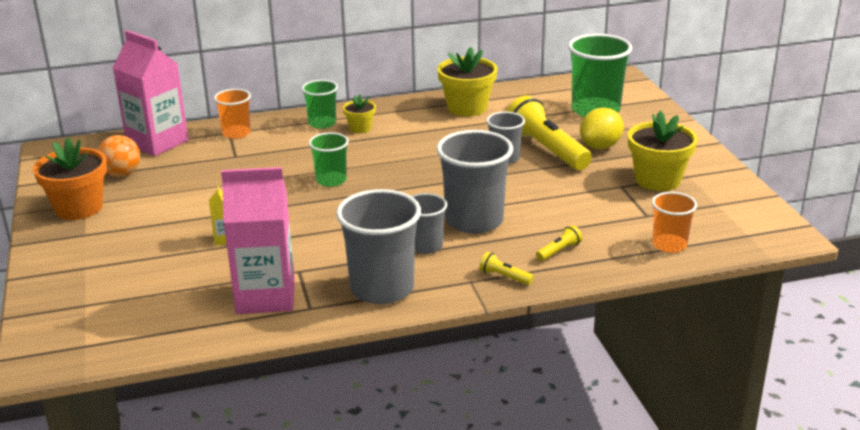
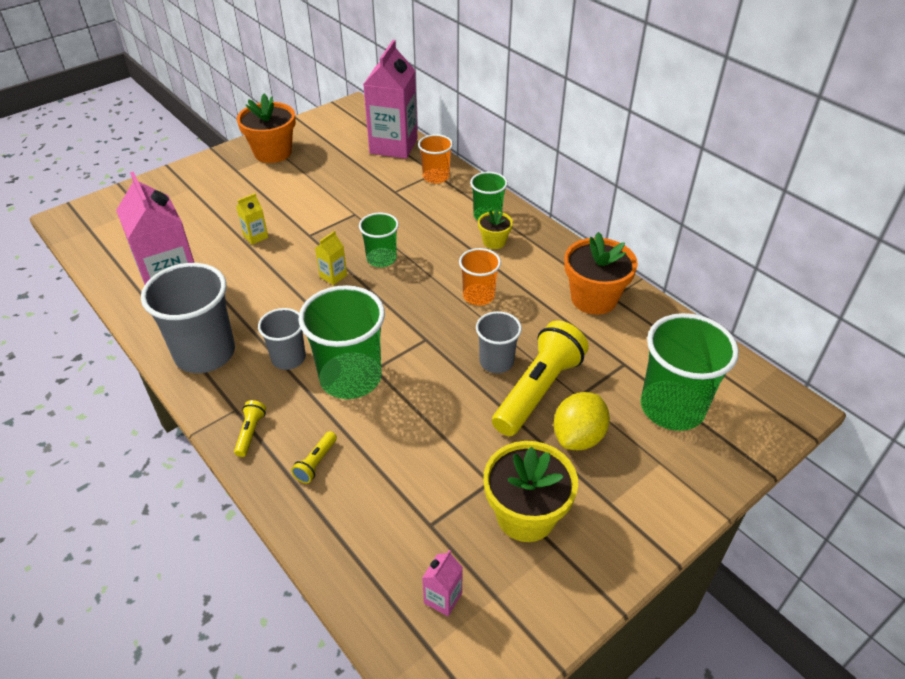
camera: 65 degrees right, 15 degrees up
orange ball [98,135,140,177] -> none
grey cup [436,130,513,234] -> green cup [298,285,385,399]
yellow flower pot [437,47,497,117] -> orange flower pot [565,232,638,315]
yellow flashlight [536,225,582,261] -> yellow flashlight turned 90 degrees clockwise [291,431,337,483]
yellow lemon [580,108,624,149] -> yellow lemon turned 75 degrees counterclockwise [554,392,610,450]
orange cup [652,192,697,253] -> orange cup moved to [459,248,501,306]
none -> yellow carton [315,231,347,285]
none -> pink carton [422,550,463,616]

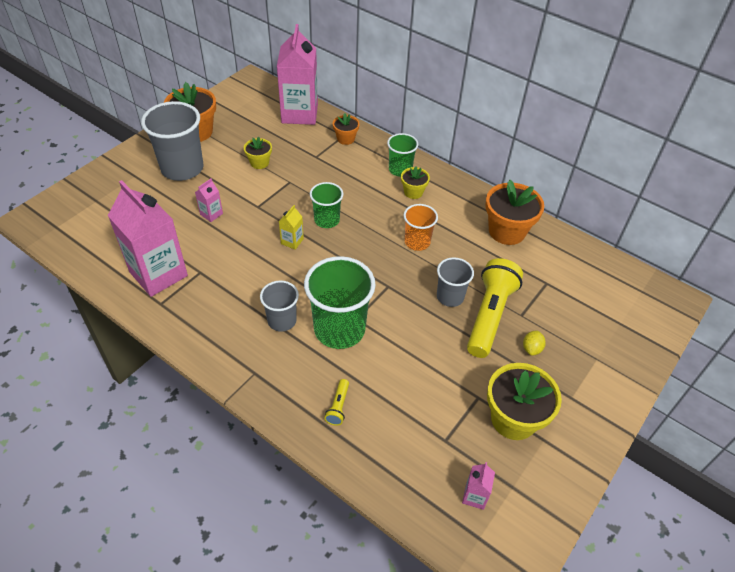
camera: 15 degrees left, 5 degrees up
grey cup [141,263,235,373] -> grey cup moved to [141,101,204,181]
yellow flashlight [234,400,266,457] -> none
yellow carton [236,193,268,245] -> pink carton [195,178,223,222]
orange cup [418,134,453,183] -> orange flower pot [333,113,360,145]
yellow lemon [554,392,610,450] -> yellow lemon [523,330,546,356], size x0.53
green cup [641,313,739,431] -> none
none -> yellow flower pot [244,137,272,169]

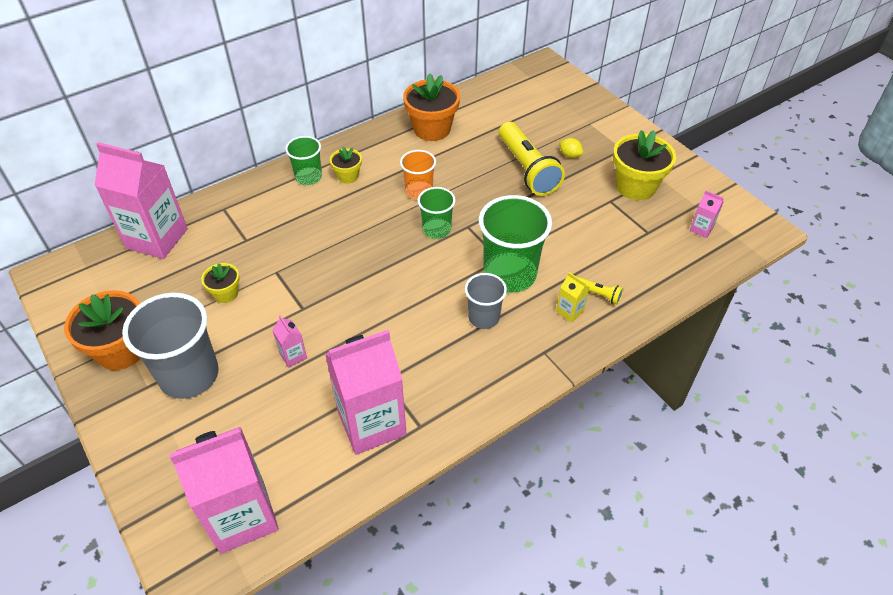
camera: 70 degrees left, 0 degrees up
yellow carton [279,205,304,250] -> yellow carton moved to [556,272,589,322]
green cup [310,182,343,228] -> green cup moved to [417,187,456,239]
orange flower pot [333,113,360,145] -> none
grey cup [437,257,474,307] -> none
yellow flashlight [467,258,523,358] -> yellow flashlight turned 150 degrees counterclockwise [499,122,565,196]
none -> pink carton [169,427,279,554]

